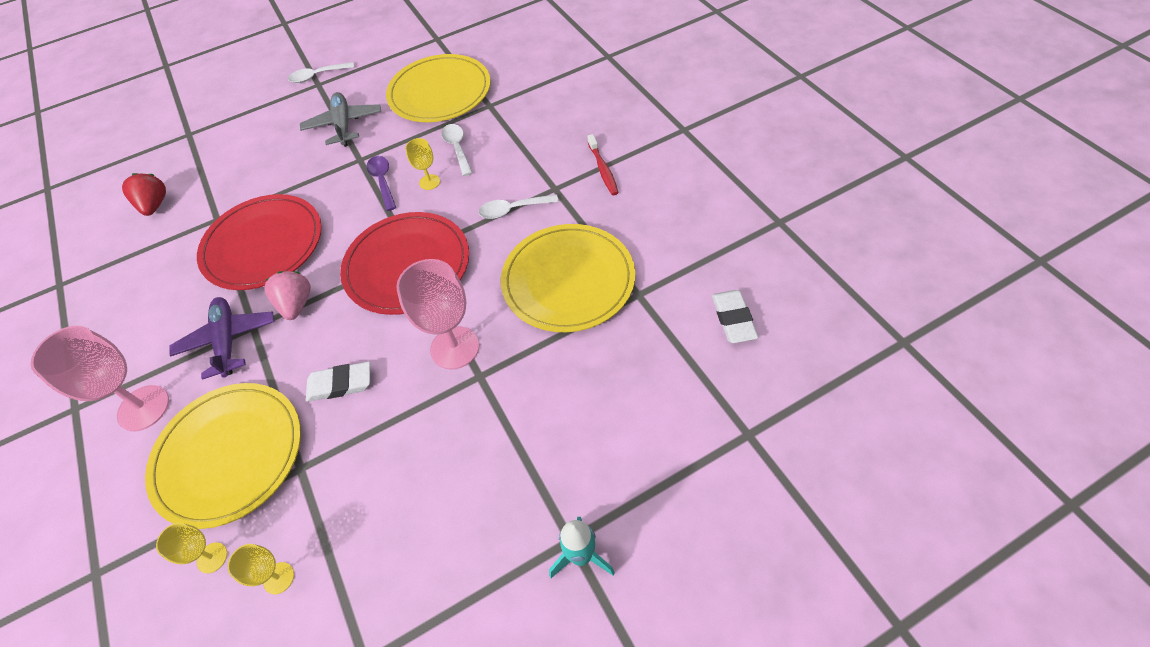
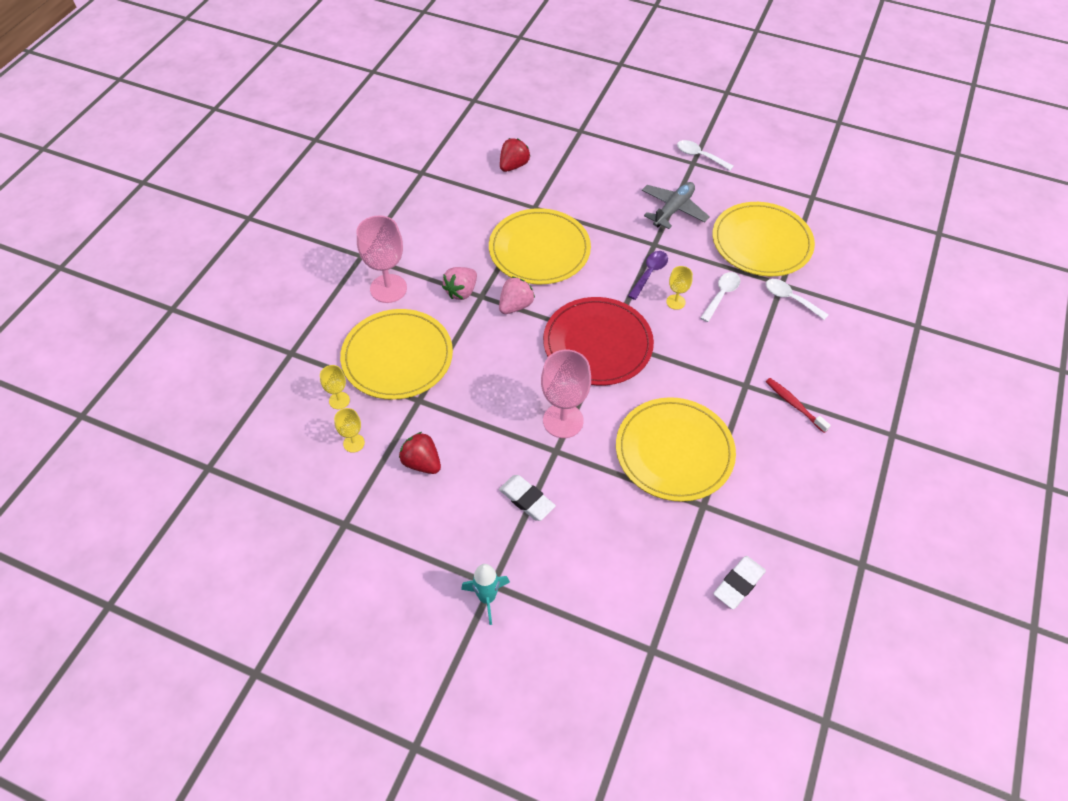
camera: 45 degrees right, 0 degrees up
purple plane [169,297,274,380] -> pink strawberry [442,267,477,300]
red plate [197,194,322,290] -> yellow plate [489,208,591,284]
white eraser [306,362,370,402] -> white eraser moved to [499,475,556,521]
white spoon [478,194,559,219] -> white spoon moved to [766,279,829,320]
red toothbrush [587,134,619,195] -> red toothbrush turned 105 degrees clockwise [766,378,831,433]
none -> red strawberry [399,432,441,474]

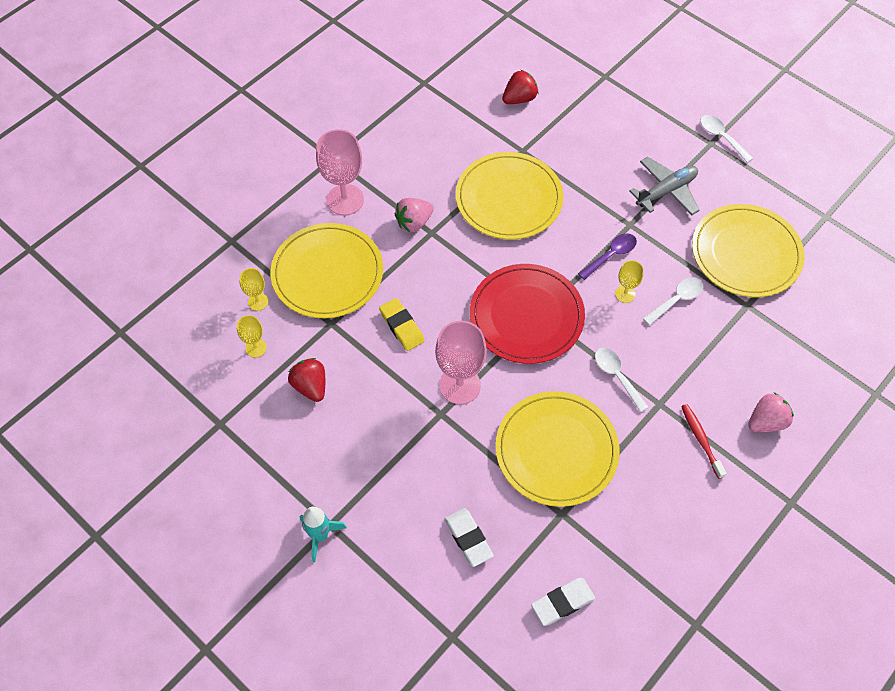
camera: 20 degrees right, 5 degrees up
pink strawberry [499,277,535,314] -> pink strawberry moved to [748,392,794,432]
white eraser [499,475,556,521] -> white eraser moved to [445,508,494,567]
white spoon [766,279,829,320] -> white spoon moved to [595,348,648,412]
none -> yellow eraser [379,298,425,351]

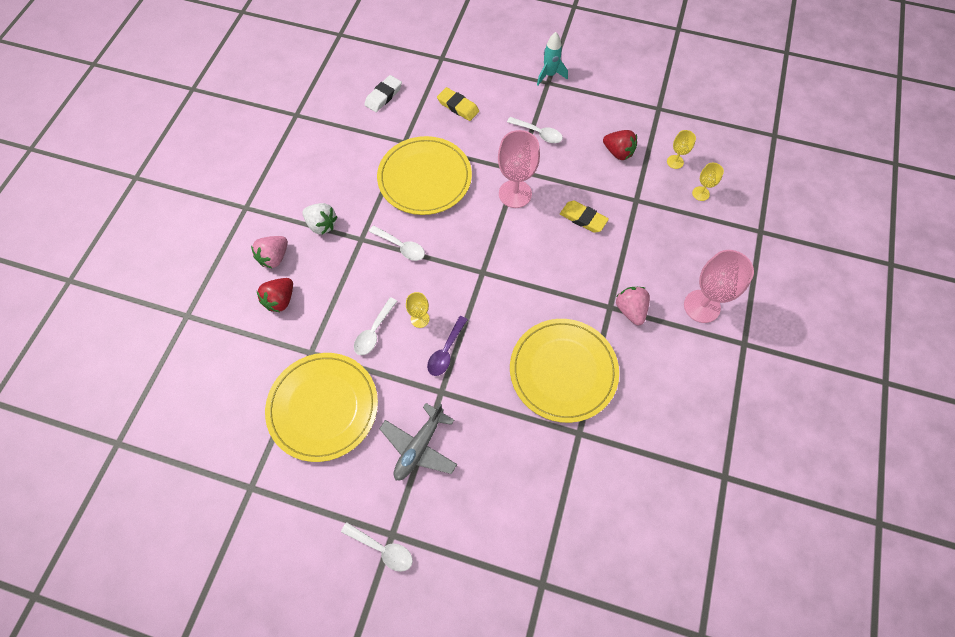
camera: 155 degrees right, 5 degrees up
yellow plate [270,223,383,318] -> none
pink strawberry [394,198,434,232] -> pink strawberry turned 45 degrees counterclockwise [616,287,650,325]
white eraser [445,508,494,567] -> yellow eraser [437,87,479,121]
red plate [470,264,585,364] -> none
red strawberry [502,70,538,104] -> red strawberry moved to [257,278,293,312]
red toothbrush [681,404,727,479] -> white strawberry [302,203,337,234]
none -> white spoon [507,117,563,143]

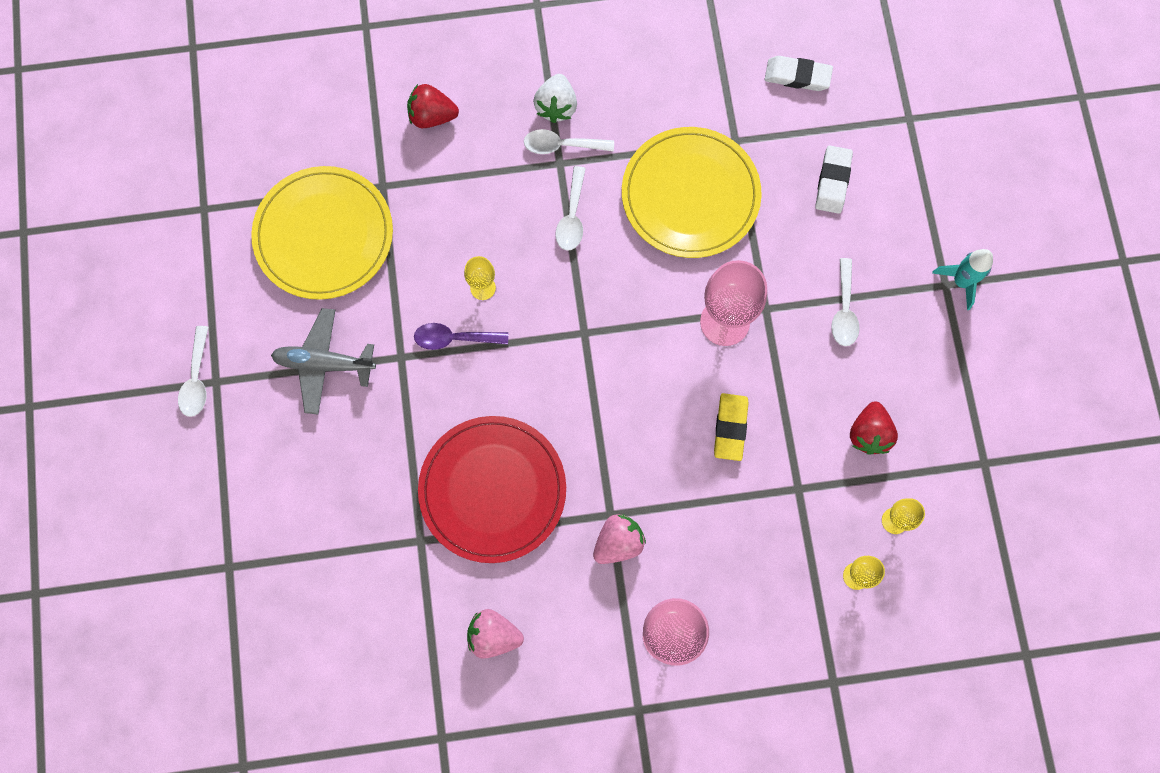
camera: 65 degrees right, 10 degrees up
pink strawberry [251,236,288,269] -> pink strawberry moved to [467,609,524,659]
white spoon [354,297,397,355] -> white spoon moved to [524,129,614,154]
yellow eraser [437,87,479,121] -> white eraser [815,145,853,214]
yellow plate [510,319,619,423] -> red plate [418,416,566,563]

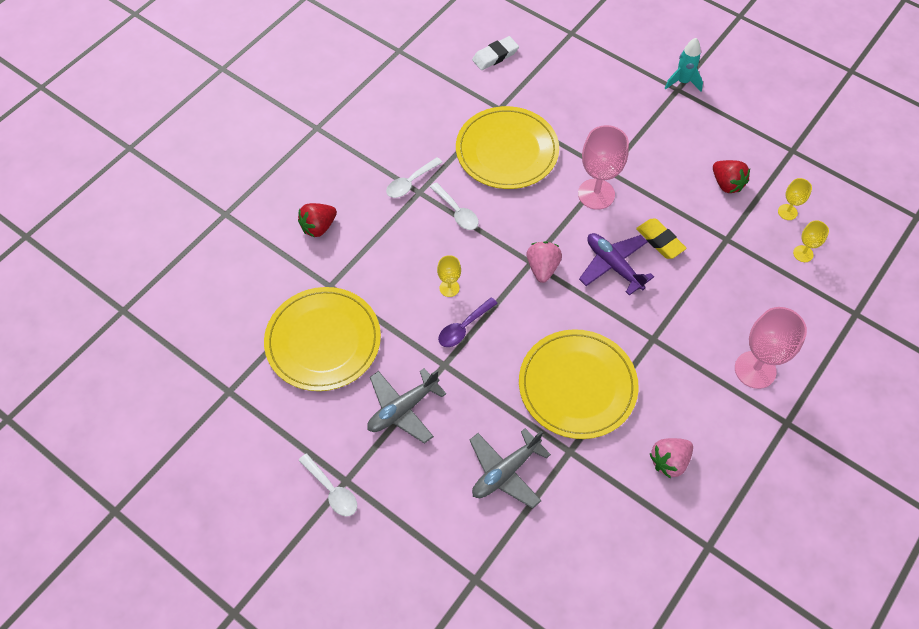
camera: 45 degrees left, 15 degrees down
red plate [418,416,566,563] -> yellow plate [519,329,639,439]
white strawberry [533,74,577,123] -> none
pink strawberry [593,514,646,564] -> pink strawberry moved to [526,241,562,283]
white eraser [815,145,853,214] -> none
white spoon [831,258,860,346] -> none
none -> grey plane [470,428,551,509]
none -> purple plane [579,233,654,295]

